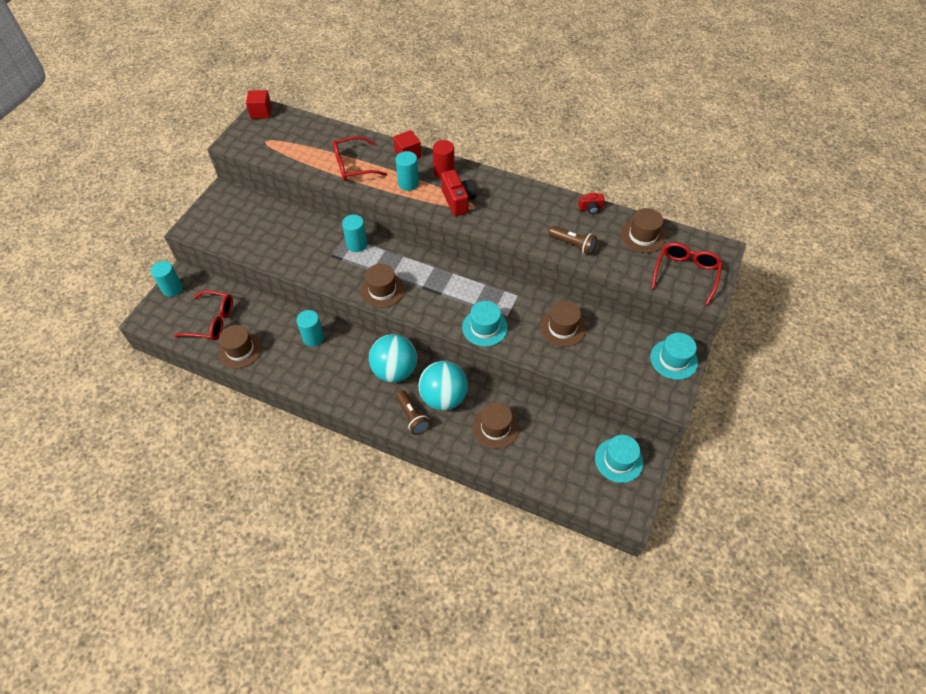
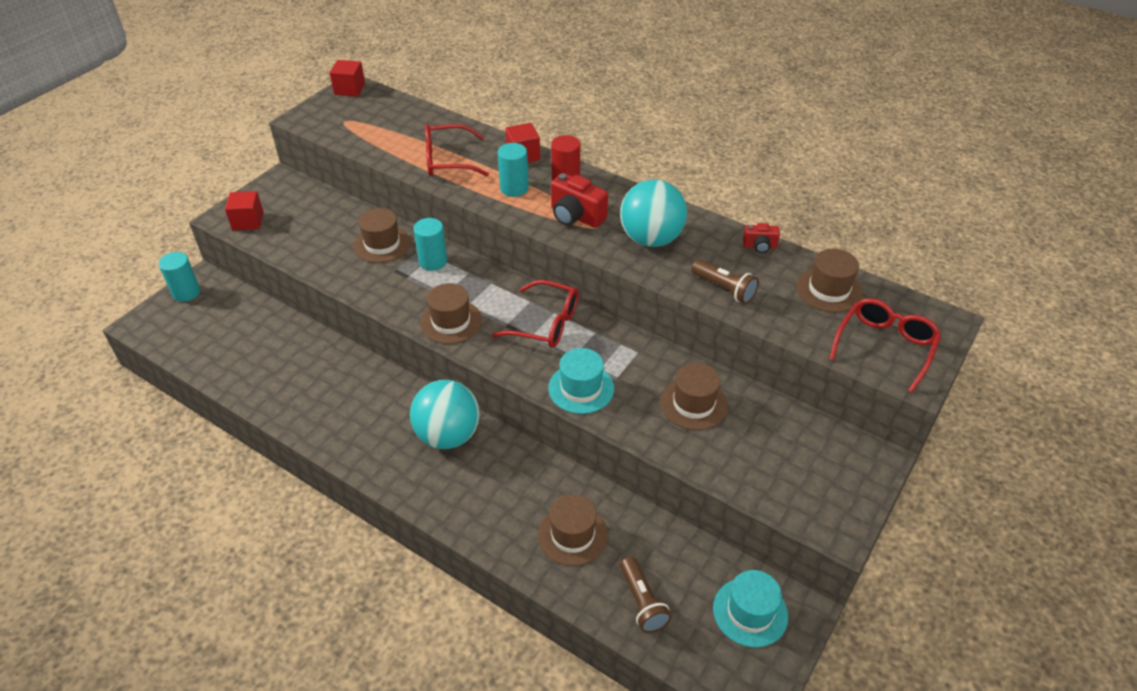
camera: 10 degrees right, 10 degrees down
red glasses [174,290,233,340] -> red glasses moved to [492,280,579,348]
brown hat [218,325,262,368] -> brown hat moved to [354,208,411,263]
turquoise cylinder [296,310,324,347] -> none
brown flashlight [396,390,430,435] -> brown flashlight moved to [620,557,672,633]
turquoise ball [418,361,468,410] -> turquoise ball moved to [620,179,687,247]
red camera [441,170,476,216] -> red camera turned 135 degrees clockwise [551,173,608,228]
turquoise hat [650,333,698,380] -> none
none -> red cube [225,191,264,230]

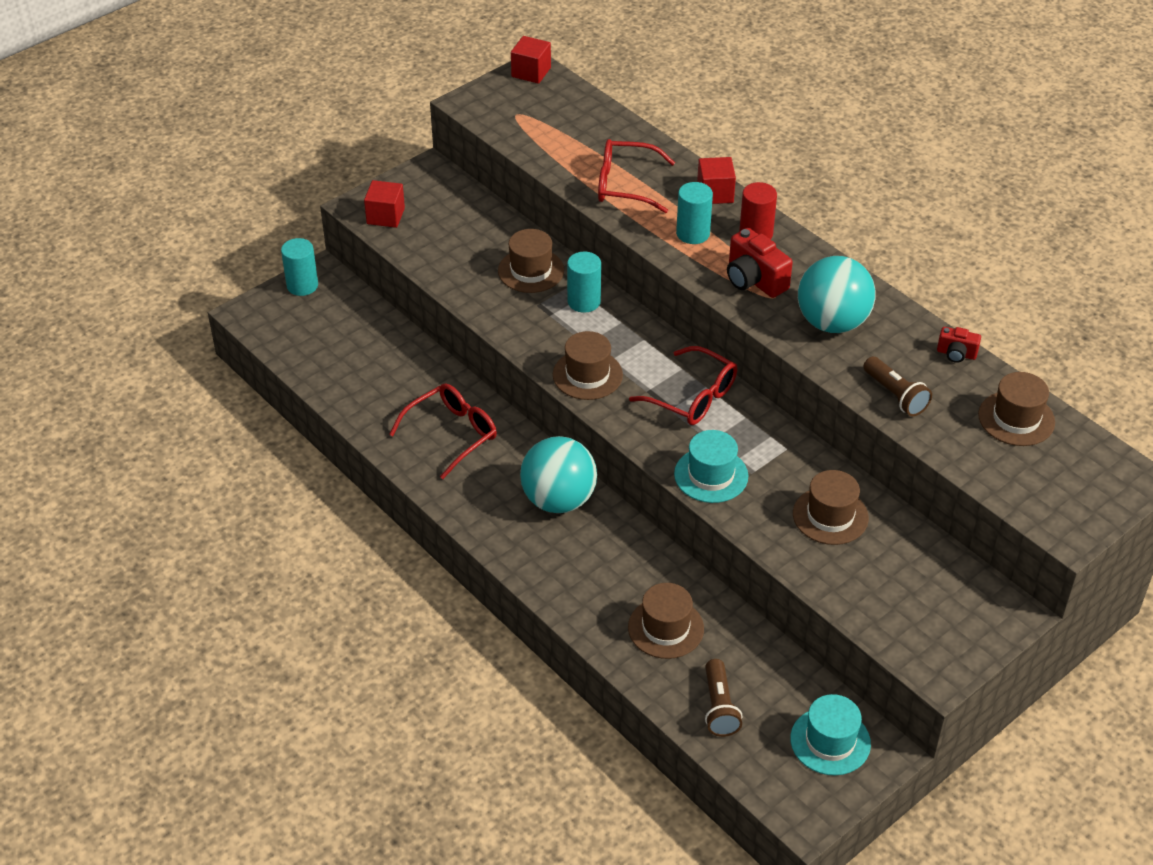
camera: 15 degrees right, 0 degrees up
red glasses [829,298,941,393] -> red glasses moved to [389,383,497,479]

